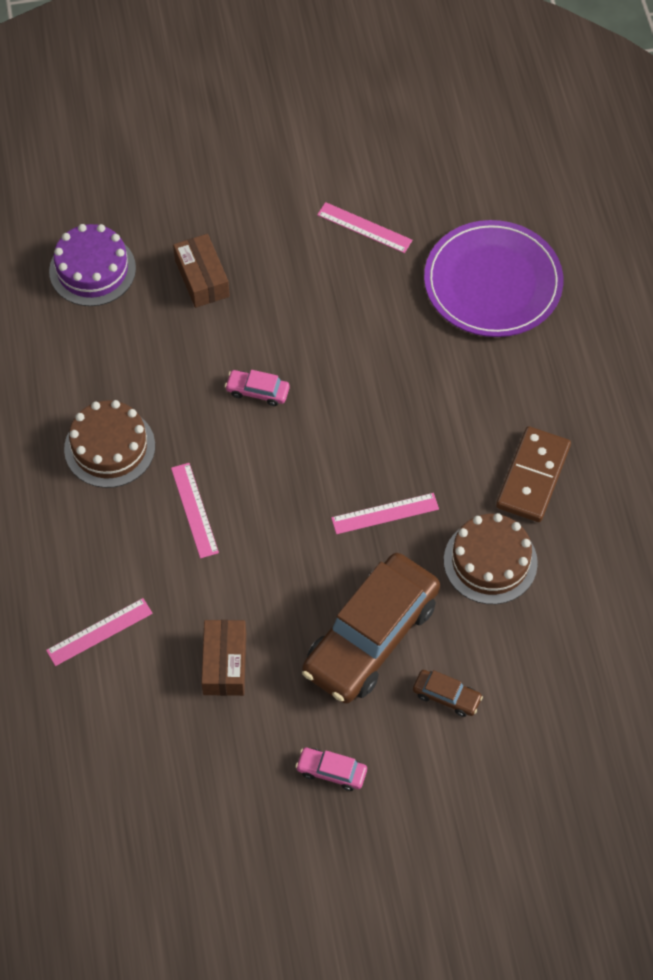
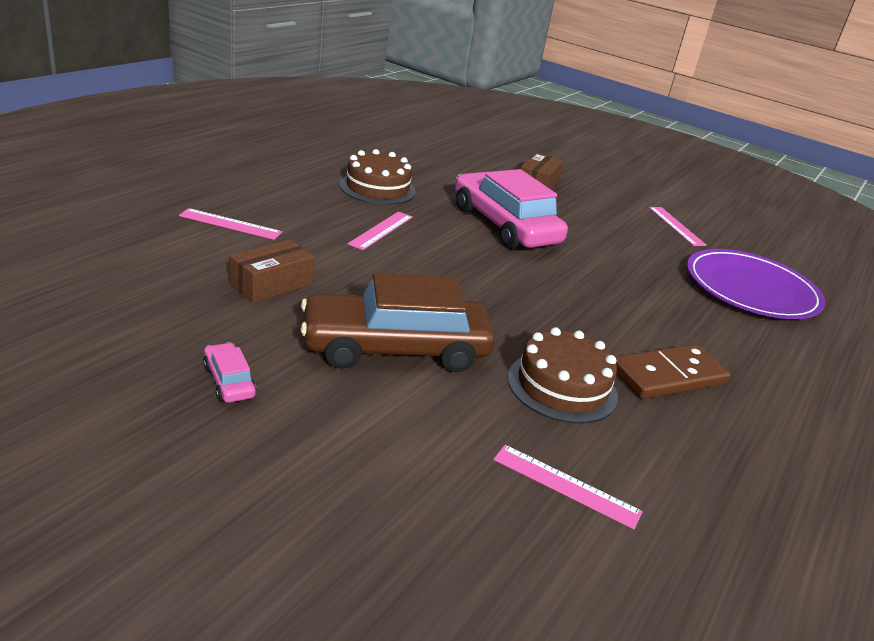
camera: 40 degrees right, 30 degrees down
purple cake [49,224,136,306] -> none
pink car [225,370,290,406] -> pink car [455,169,568,249], size x2.46
pink ruler [331,493,439,534] -> pink ruler moved to [493,445,643,529]
brown car [413,670,483,717] -> none

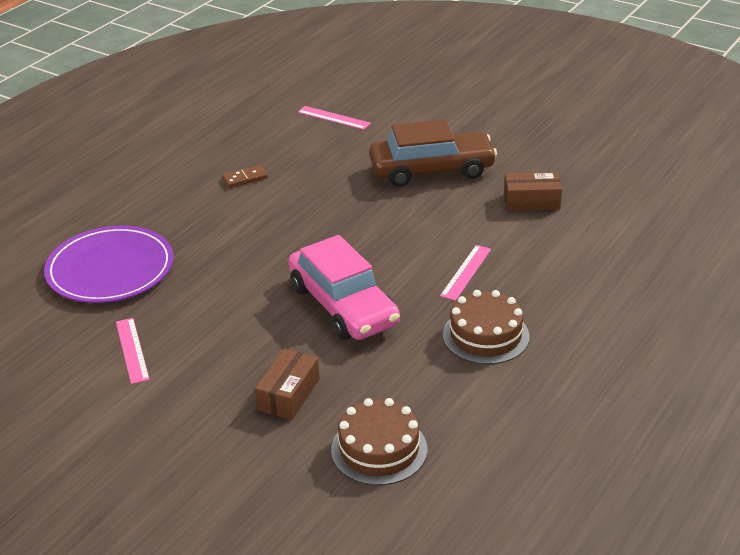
camera: 175 degrees left, 5 degrees up
pink ruler [179,208,282,240] -> none
pink car [203,342,256,403] -> none
brown box [229,239,315,303] -> brown box turned 45 degrees clockwise [504,172,562,211]
brown cake [508,327,618,424] -> brown cake moved to [331,398,428,486]
brown domino [615,344,730,399] -> brown domino [222,165,268,188], size x0.56

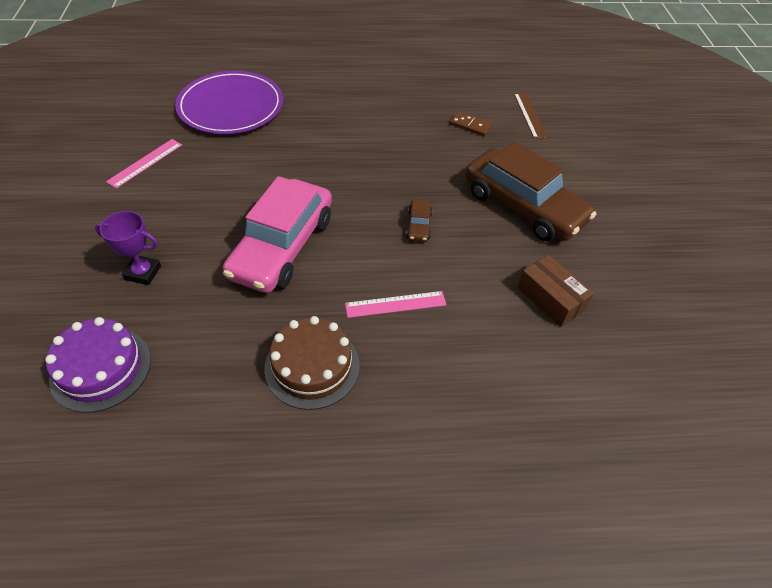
camera: 50 degrees right, 15 degrees up
brown domino [222,165,268,188] -> brown domino moved to [450,111,493,136]
brown box [255,348,320,420] -> purple trophy [95,211,161,285]
pink ruler [298,106,371,130] -> brown ruler [514,93,548,139]
brown cake [331,398,428,486] -> purple cake [45,317,151,413]
none -> brown car [406,199,432,242]

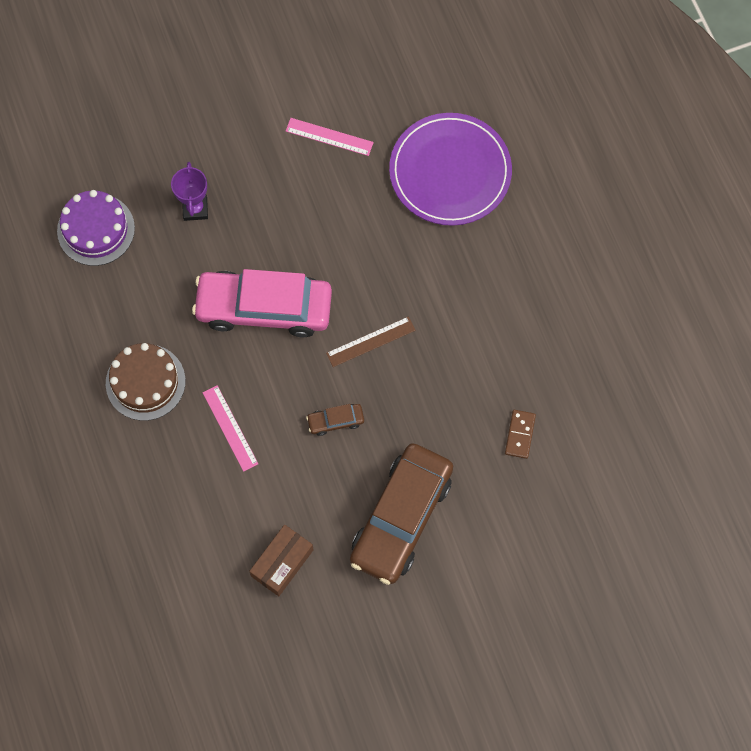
camera: 75 degrees right, 20 degrees up
brown ruler [514,93,548,139] -> brown ruler moved to [326,316,416,367]

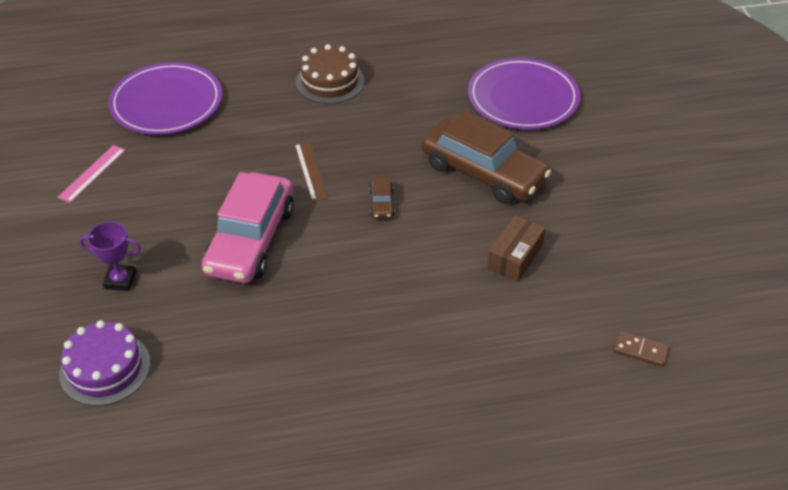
camera: 80 degrees left, 25 degrees down
brown cake [106,343,186,421] -> brown cake moved to [296,44,364,104]
pink ruler [203,385,258,472] -> none
brown box [249,525,313,596] -> brown box turned 75 degrees clockwise [487,215,545,282]
brown domino [505,410,536,459] -> brown domino moved to [613,331,669,367]
none -> purple plate [468,58,580,130]

